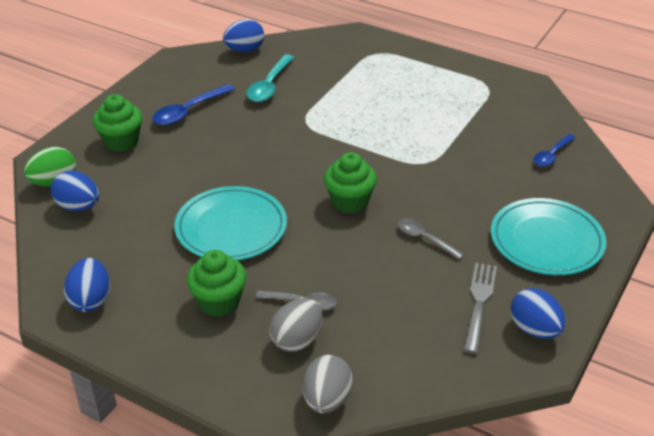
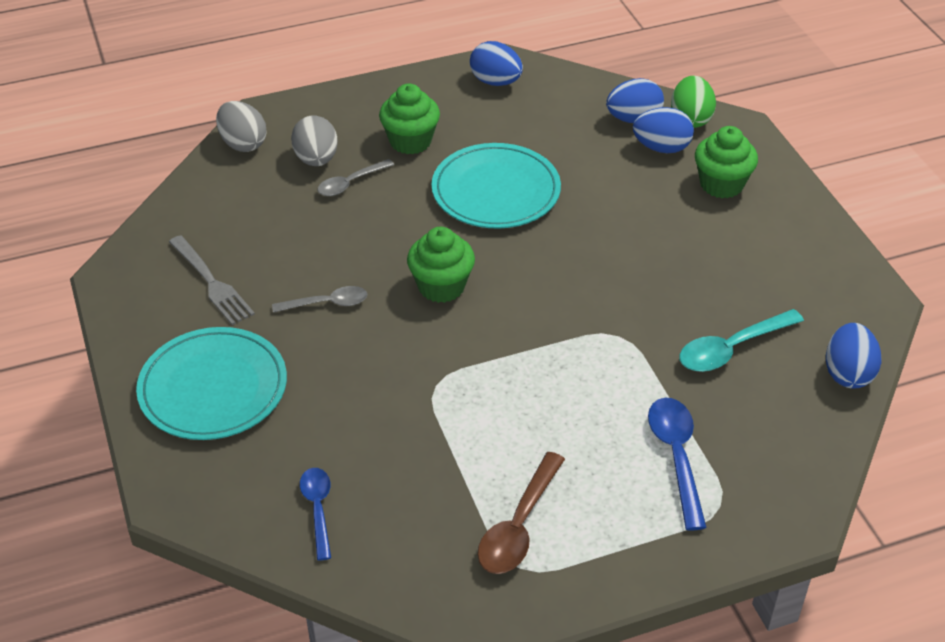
camera: 130 degrees right, 5 degrees up
blue spoon [152,84,235,126] -> blue spoon moved to [648,398,707,531]
turquoise spoon [246,54,294,102] -> turquoise spoon turned 90 degrees counterclockwise [679,309,804,372]
blue egg [511,288,566,339] -> blue egg moved to [633,107,694,153]
none -> brown spoon [478,452,565,574]

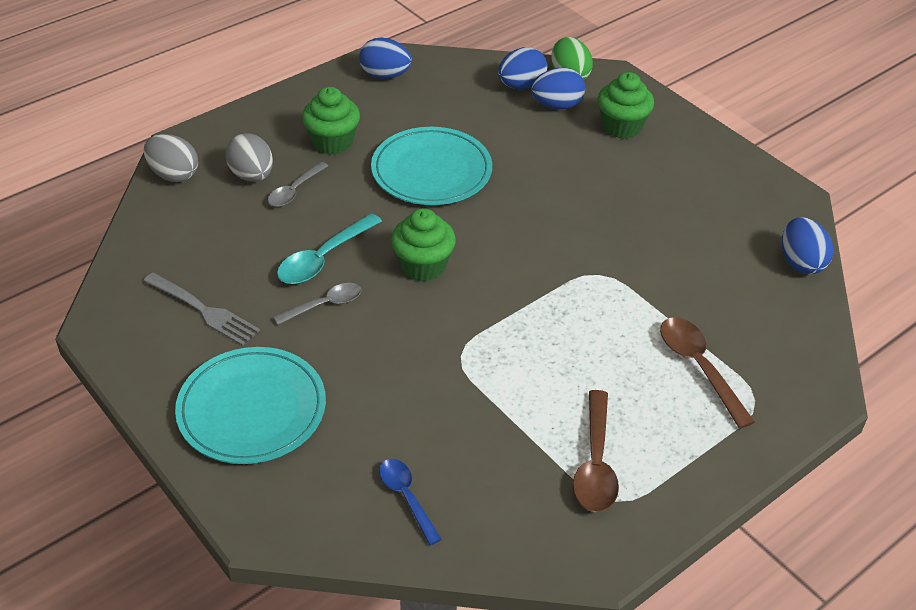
camera: 20 degrees left, 0 degrees up
blue spoon [648,398,707,531] -> brown spoon [660,317,755,429]
turquoise spoon [679,309,804,372] -> turquoise spoon moved to [277,213,382,284]

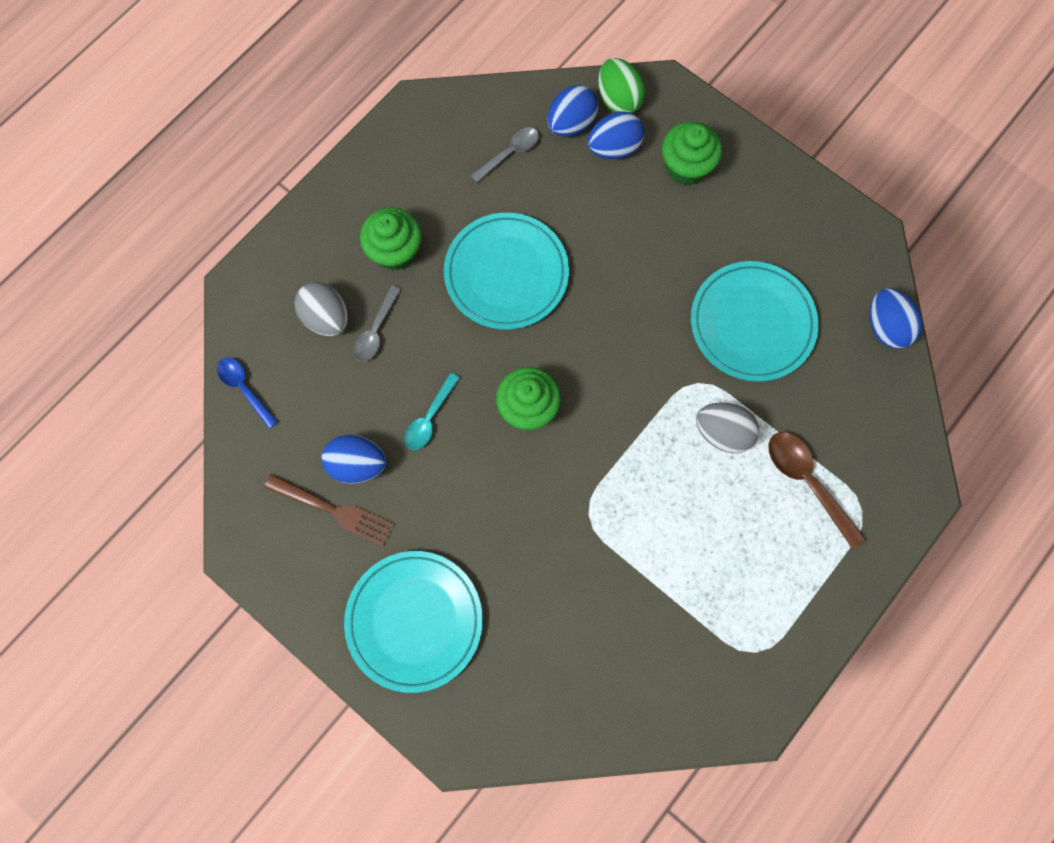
camera: 10 degrees left, 30 degrees up
grey egg [144,134,198,182] -> grey egg moved to [696,402,759,454]
grey fork [144,273,260,346] -> brown fork [264,474,394,547]
grey spoon [273,283,362,325] -> grey spoon moved to [471,127,539,183]
turquoise spoon [277,213,382,284] -> turquoise spoon [405,373,460,450], size x0.66
blue egg [359,38,412,79] -> blue egg moved to [321,435,387,484]
blue spoon [379,459,442,545] -> blue spoon moved to [217,357,278,429]
brown spoon [573,390,619,512] -> none
none -> turquoise plate [691,261,819,382]

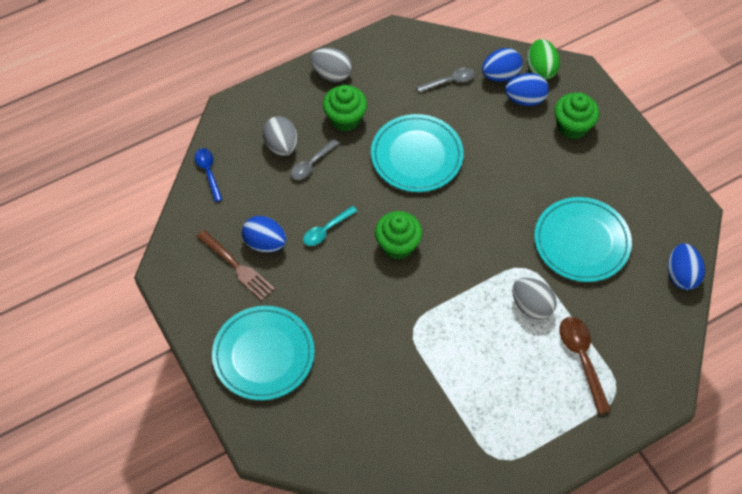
camera: 20 degrees right, 15 degrees down
none -> grey egg [310,48,352,82]

